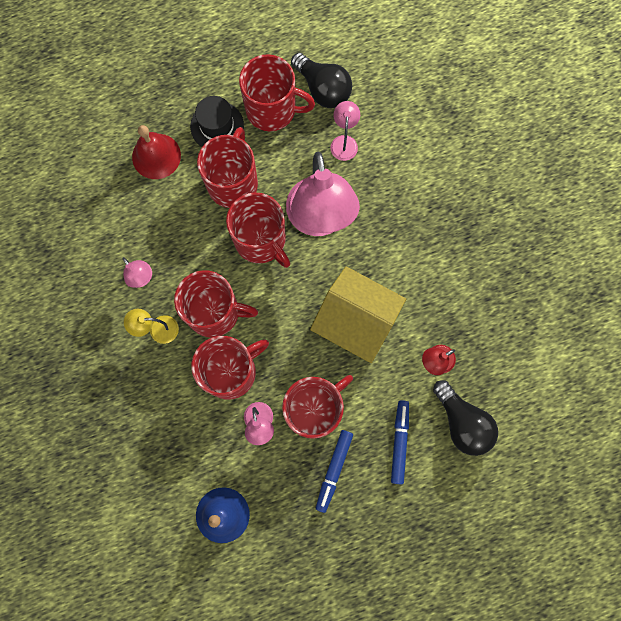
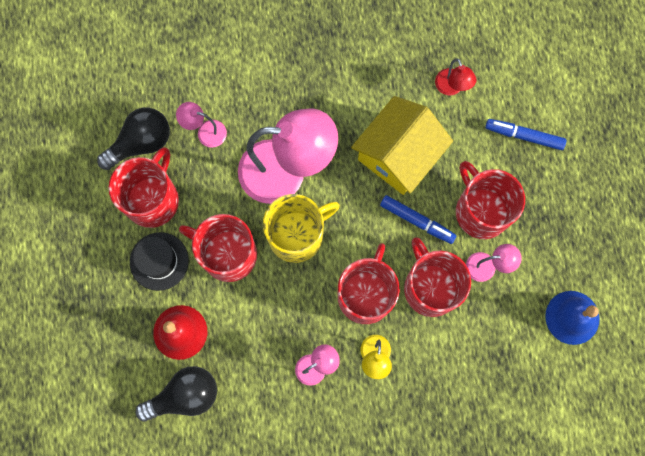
camera: 80 degrees left, 0 degrees up
red mug [226,193,290,268] -> yellow mug [263,194,340,263]
blue marker [316,430,353,513] -> blue marker moved to [380,195,457,244]
black light bulb [433,380,498,456] -> black light bulb moved to [136,366,217,422]

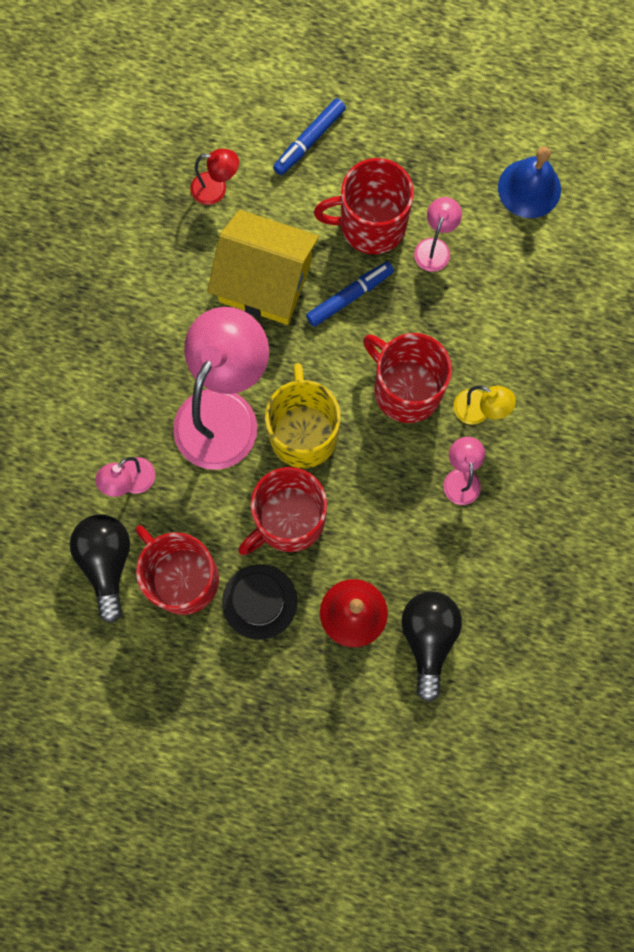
camera: 65 degrees left, 0 degrees up
yellow house [351,96,453,195] -> yellow house turned 45 degrees counterclockwise [207,210,319,325]
red mug [404,237,471,317] -> none

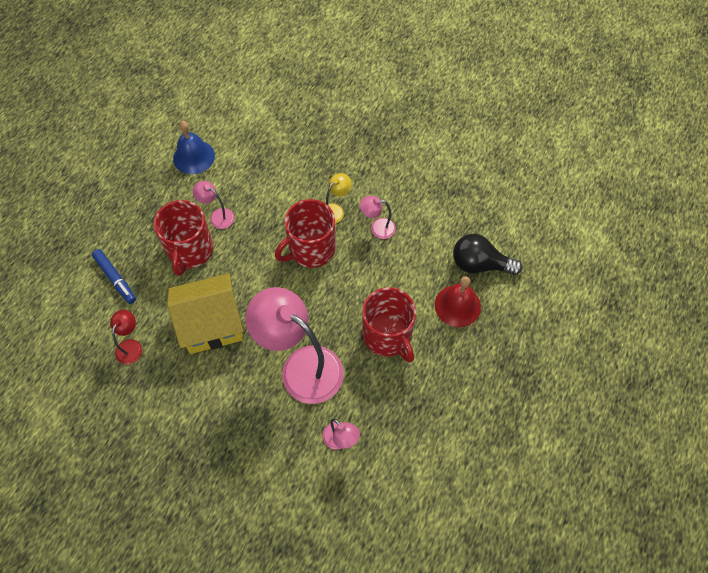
camera: 80 degrees left, 15 degrees down
black light bulb [70,515,130,623] -> none
red mug [135,525,219,615] -> none
yellow house [207,210,319,325] -> yellow house turned 45 degrees clockwise [167,273,243,354]
black hat [222,564,297,640] -> none
yellow mug [265,363,341,468] -> none
blue marker [306,261,394,327] -> none

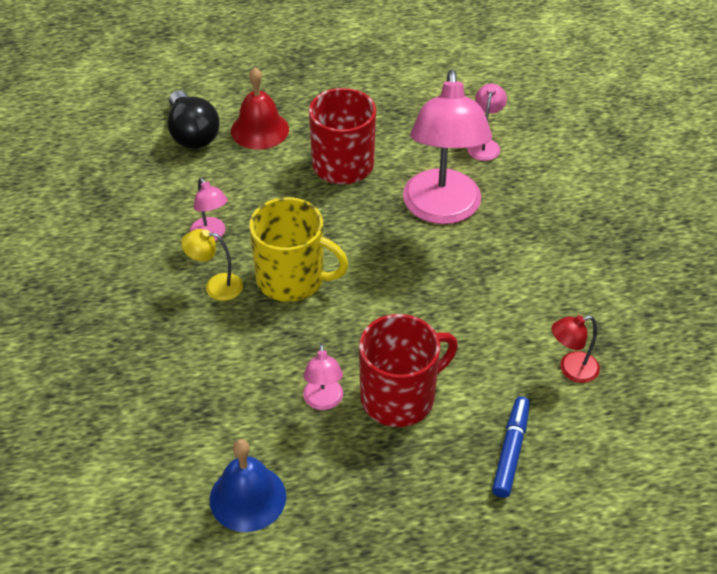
camera: 125 degrees left, 15 degrees down
yellow house [167,273,243,354] -> none
red mug [275,199,336,268] -> yellow mug [249,197,349,302]

